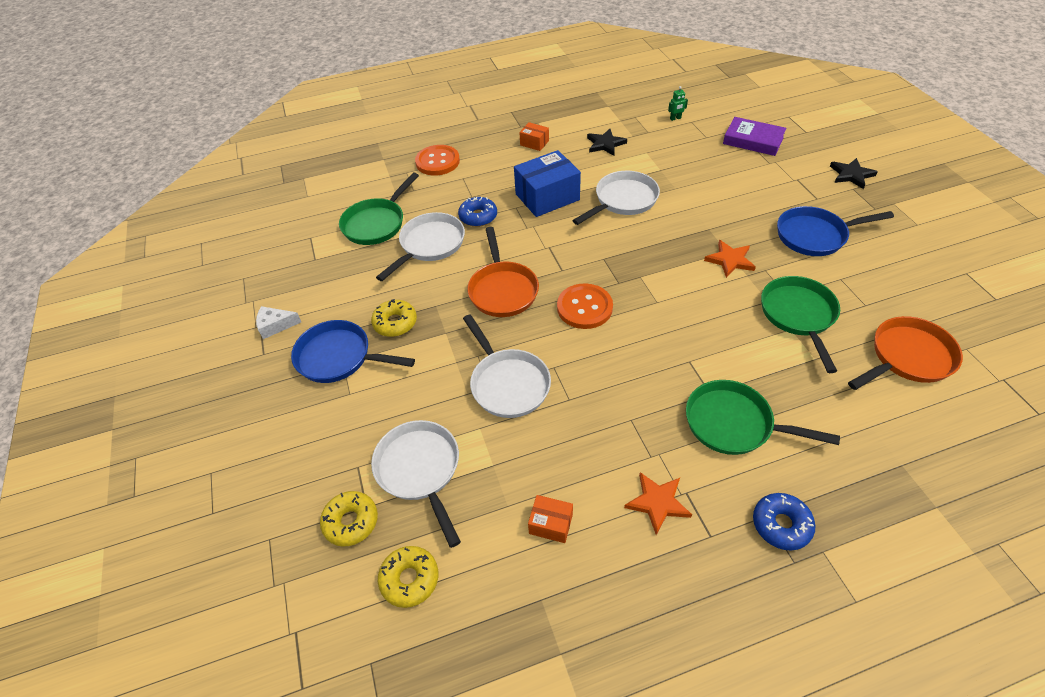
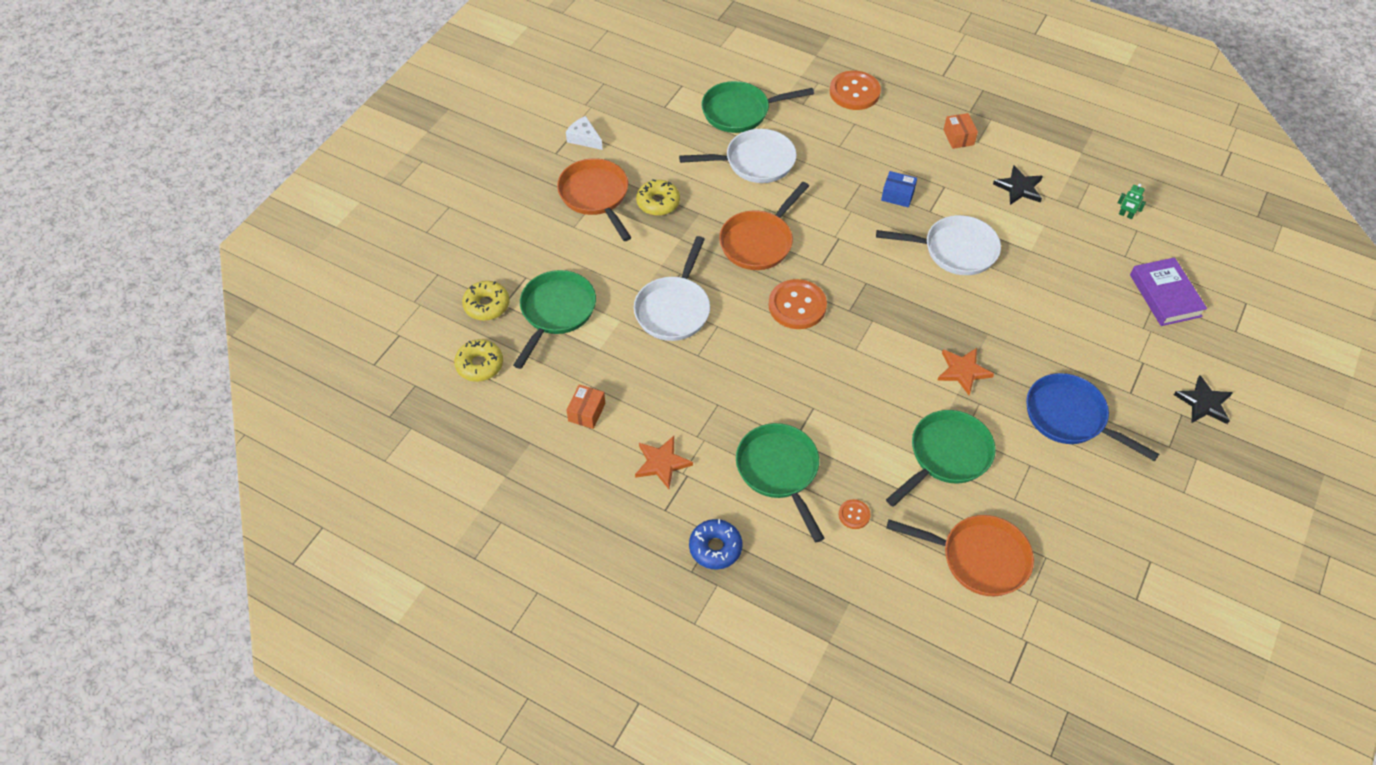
camera: 45 degrees right, 5 degrees up
blue pan [291,320,415,383] -> orange pan [557,158,632,241]
white pan [371,420,461,548] -> green pan [513,270,596,369]
blue donut [458,197,497,227] -> none
blue box [514,150,581,217] -> blue box [881,171,917,208], size x0.49
orange box [528,495,573,543] -> orange box turned 45 degrees clockwise [567,384,605,429]
none -> orange button [839,499,871,529]

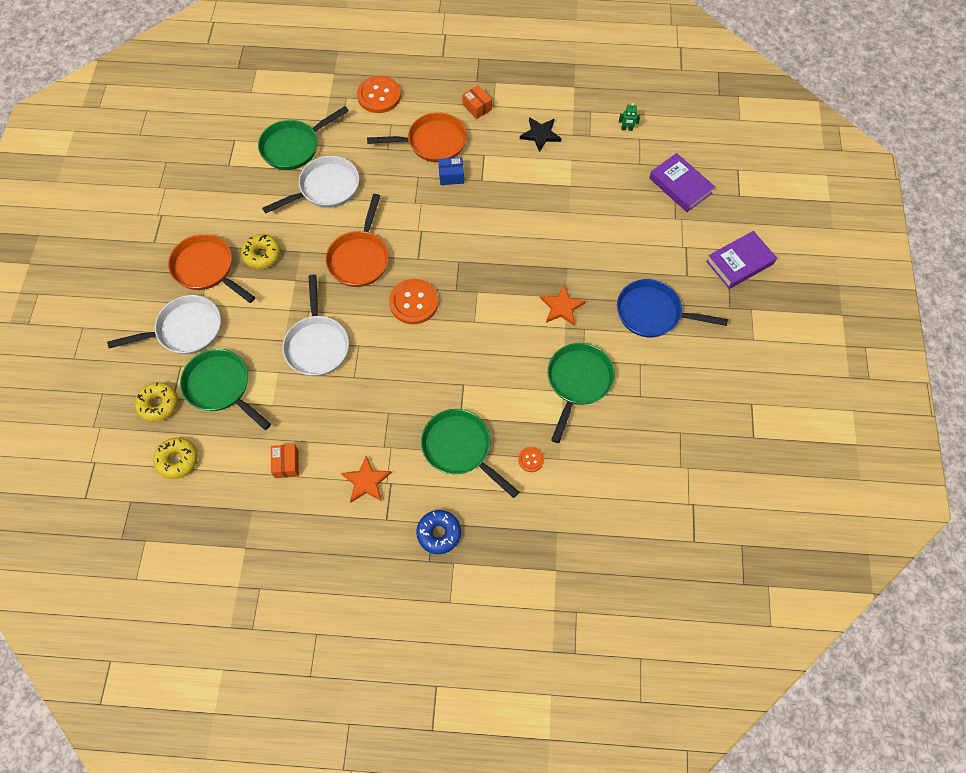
camera: 25 degrees left, 10 degrees up
green pan [513,270,596,369] -> green pan turned 45 degrees counterclockwise [180,349,271,430]
white cheese [566,116,603,150] -> none
white pan [876,215,1001,275] -> white pan moved to [107,295,221,354]
orange pan [886,515,1034,596] -> orange pan moved to [367,112,467,162]
black star [1174,375,1233,424] -> purple book [706,231,777,289]

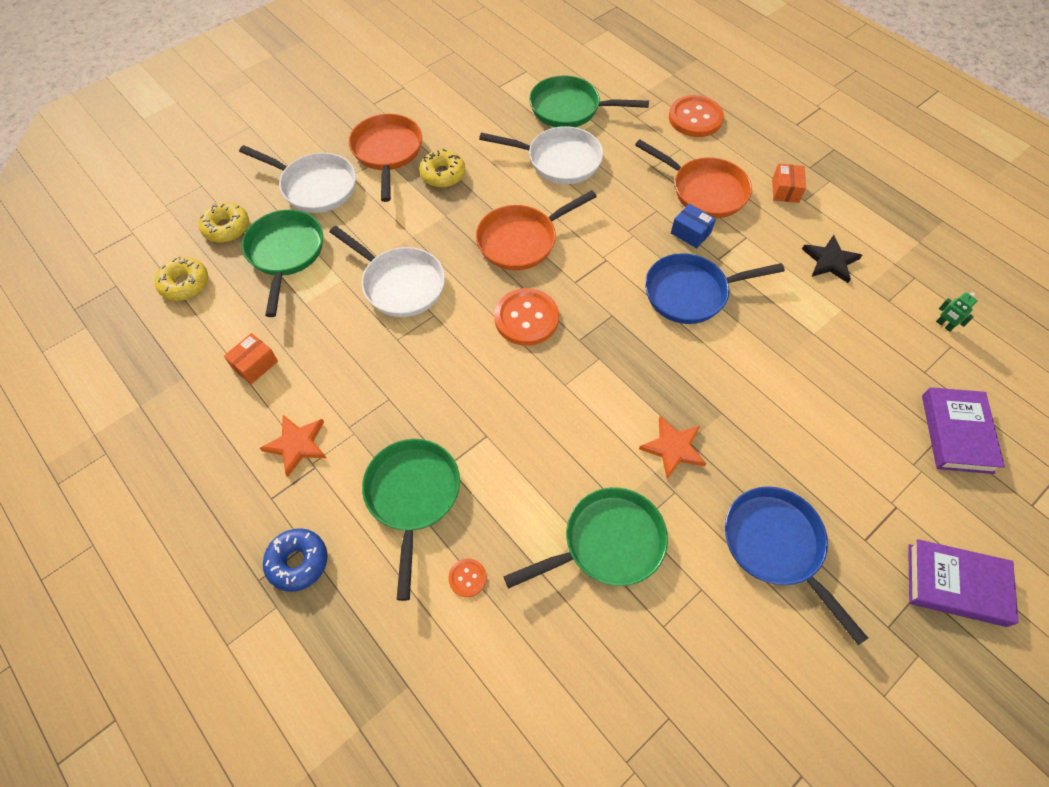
camera: 45 degrees right, 5 degrees down
white pan [282,275,349,376] -> white pan turned 90 degrees counterclockwise [329,226,445,317]
none -> blue pan [645,253,785,324]

